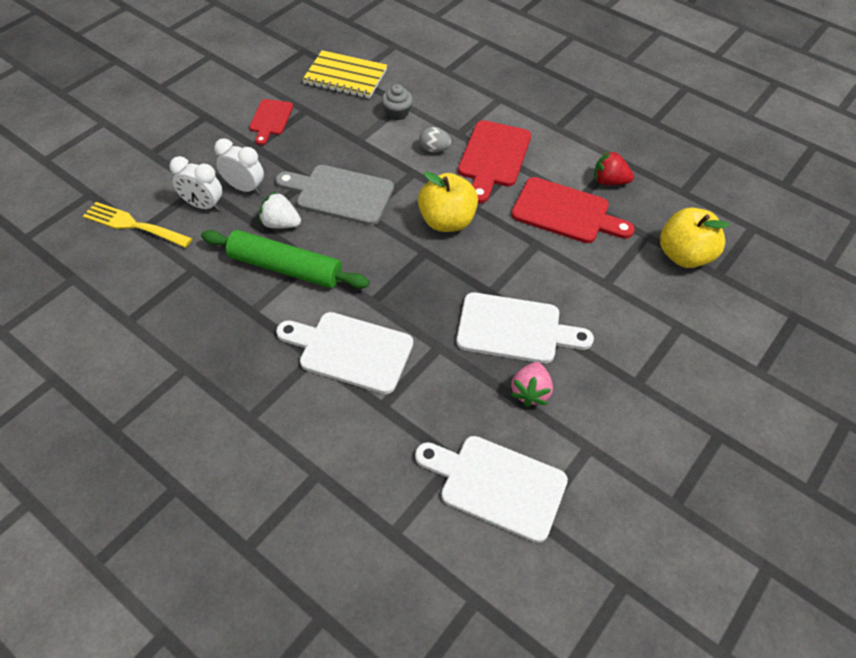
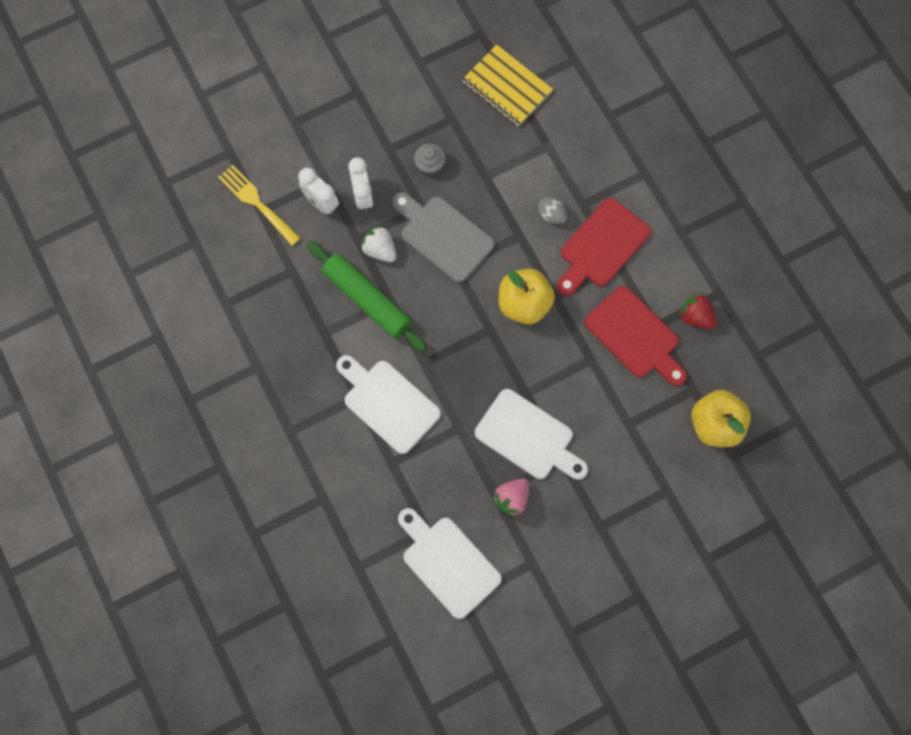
camera: 25 degrees right, 20 degrees up
white clock [214,138,264,194] -> white clock turned 150 degrees counterclockwise [348,157,373,212]
red cutting board [249,99,293,145] -> none
grey cupcake [382,84,413,120] -> grey cupcake moved to [414,143,446,176]

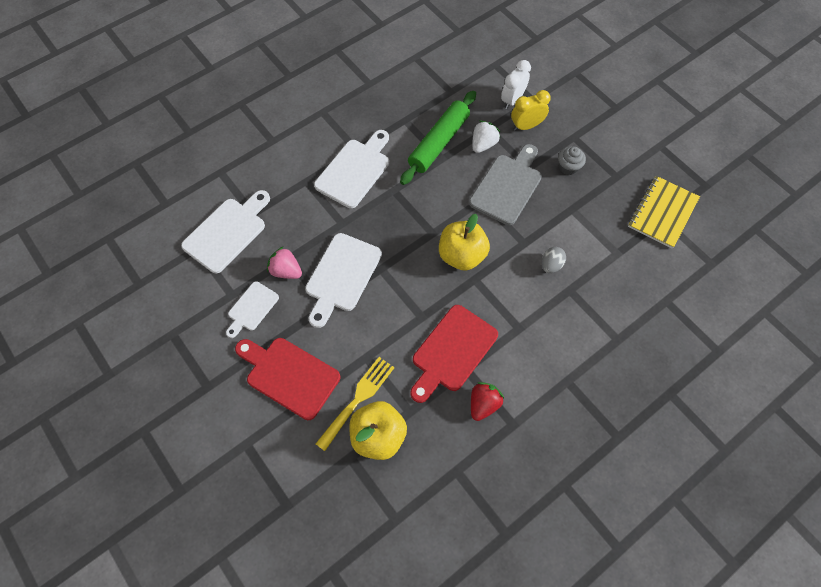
camera: 80 degrees right, 10 degrees down
yellow fork [218,165,301,246] -> yellow fork moved to [316,357,395,451]
white clock [348,157,373,212] -> yellow clock [511,90,551,131]
red cutting board [557,198,651,296] -> red cutting board moved to [235,338,340,420]
none -> white cutting board [226,281,279,338]

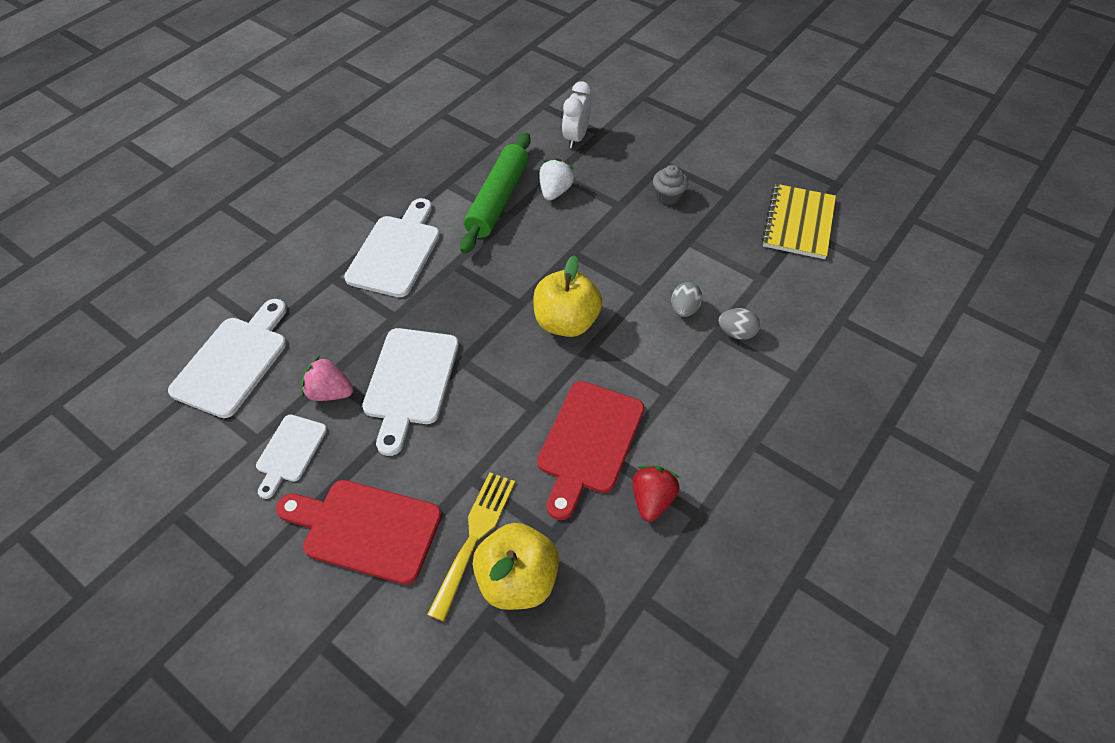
camera: 15 degrees left, 10 degrees down
grey cutting board [469,144,542,225] -> none
yellow clock [511,90,551,131] -> none
none -> grey egg [718,308,760,340]

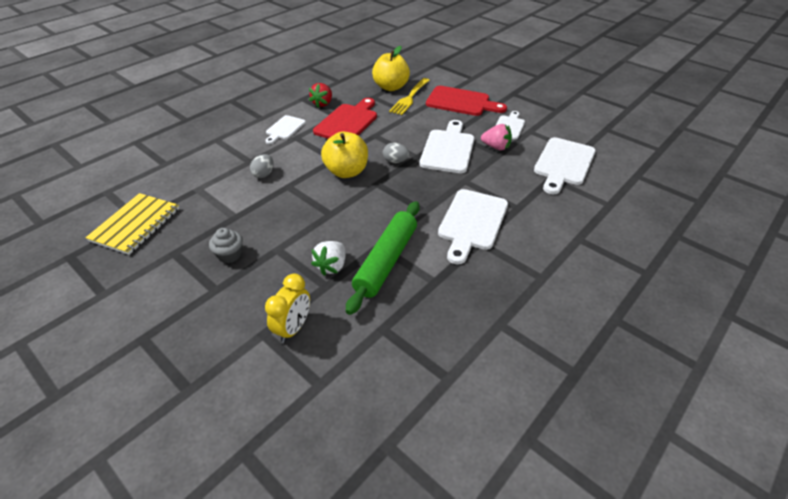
camera: 175 degrees left, 10 degrees down
white clock [562,81,591,148] -> yellow clock [265,274,310,343]
grey egg [718,308,760,340] -> grey egg moved to [383,143,409,163]
none -> white cutting board [265,115,306,144]

